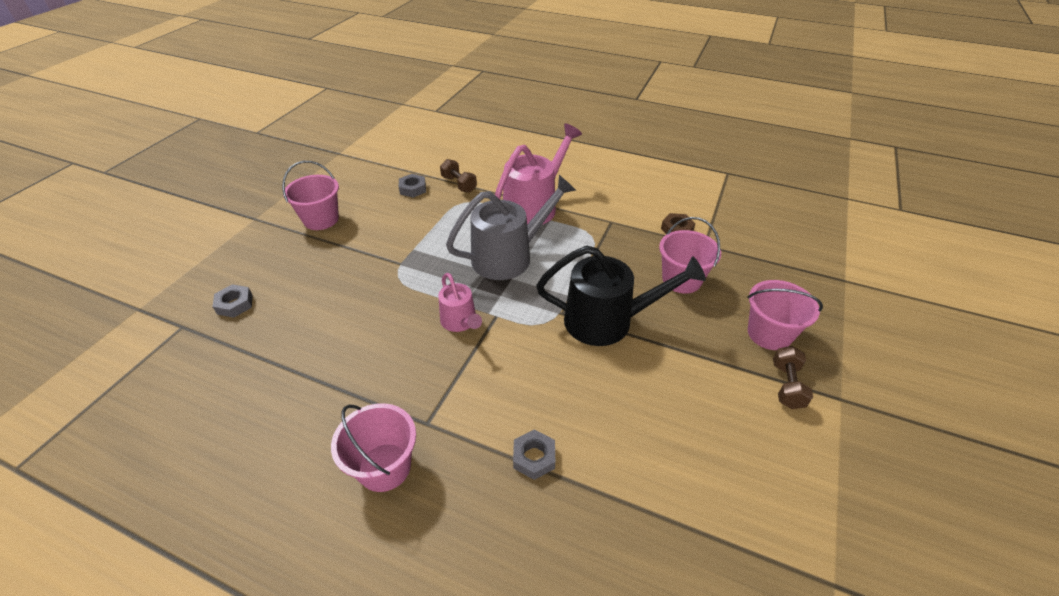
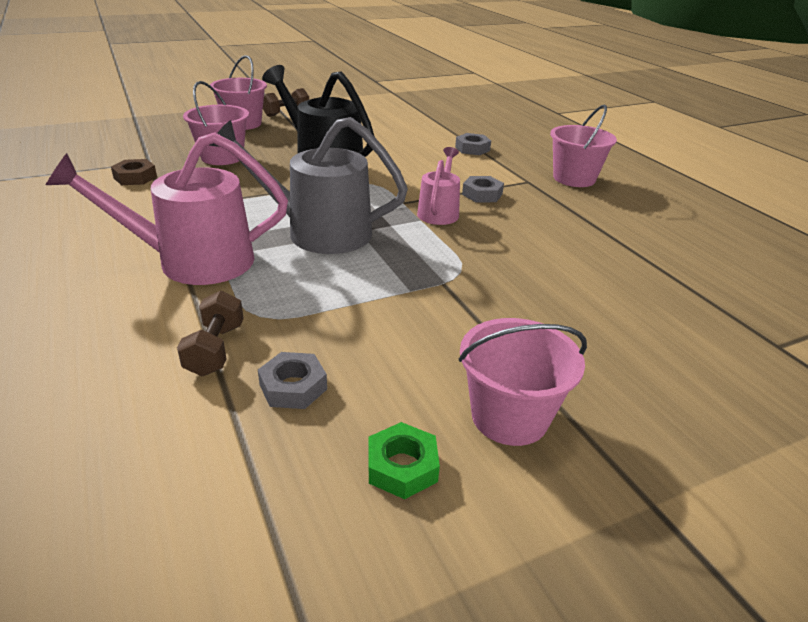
camera: 140 degrees left, 10 degrees down
grey nut [212,284,253,318] -> grey nut moved to [462,176,504,202]
none -> green nut [368,422,440,499]

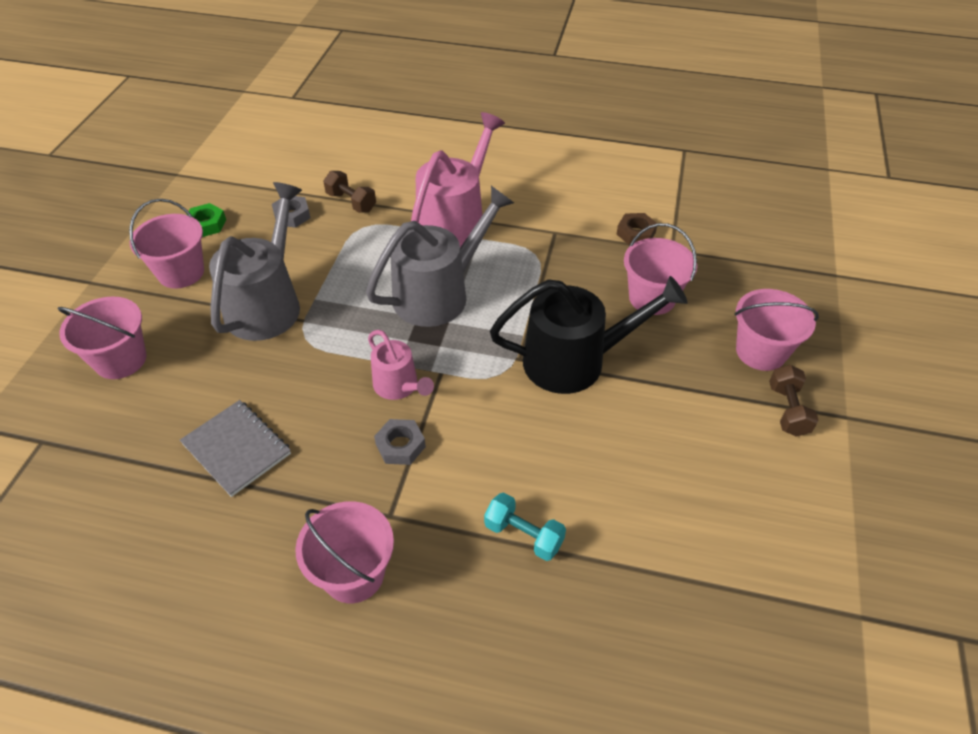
camera: 130 degrees right, 15 degrees up
grey nut [455,133,491,155] -> turquoise dumbbell [484,493,566,561]
none -> pink bucket [57,296,146,379]
none -> grey notebook [180,400,291,497]
none -> grey watering can [209,182,302,341]

